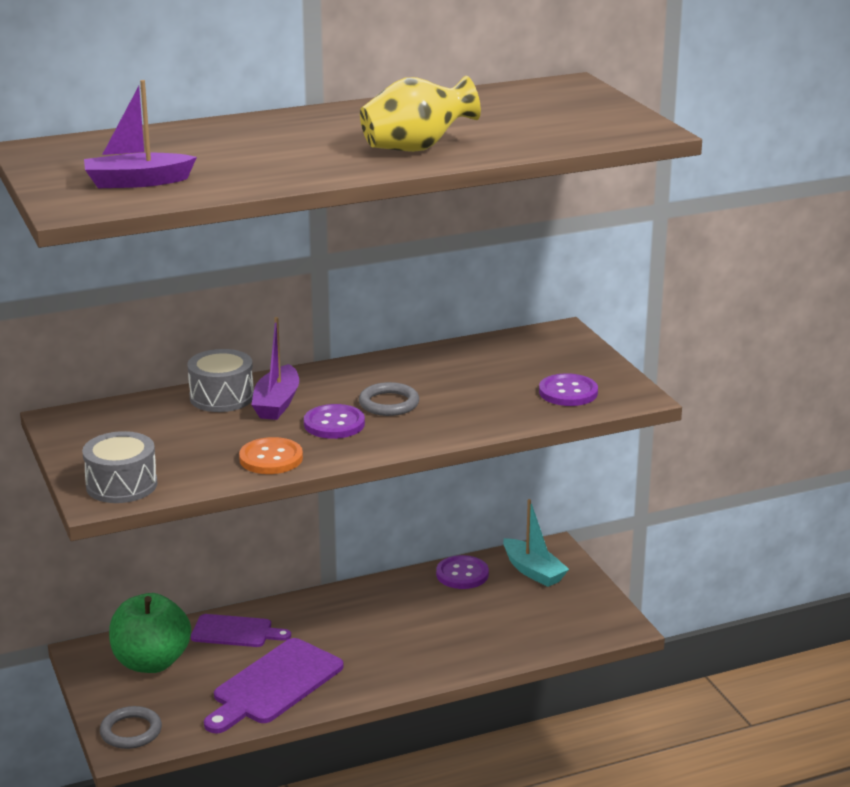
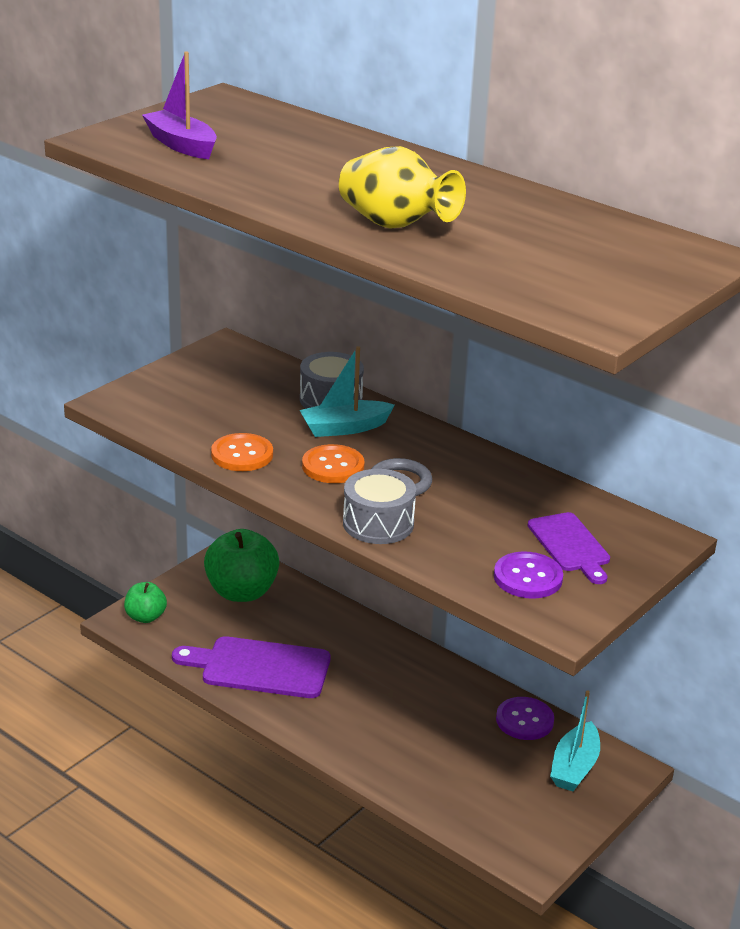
camera: 60 degrees right, 5 degrees up
grey drum [82,431,157,503] -> grey drum moved to [343,469,416,544]
grey ring [100,706,162,749] -> green apple [124,582,167,623]
purple cutting board [191,614,291,647] -> purple cutting board moved to [528,512,610,584]
purple boat [251,317,299,420] -> turquoise boat [299,346,395,437]
purple button [304,404,365,439] -> orange button [302,444,365,483]

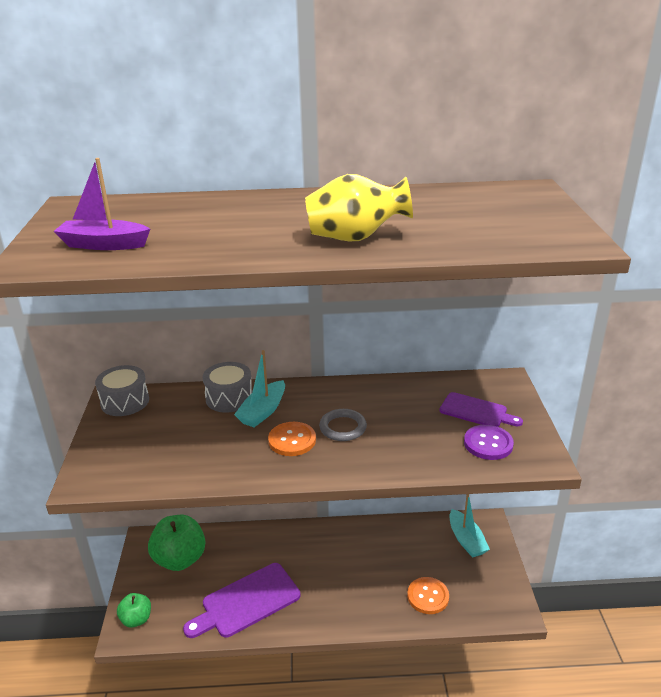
camera: 40 degrees left, 0 degrees up
orange button [211,433,273,471] -> orange button moved to [407,577,449,614]
grey drum [343,469,416,544] -> grey drum moved to [95,365,149,416]
purple button [496,697,554,740] -> none

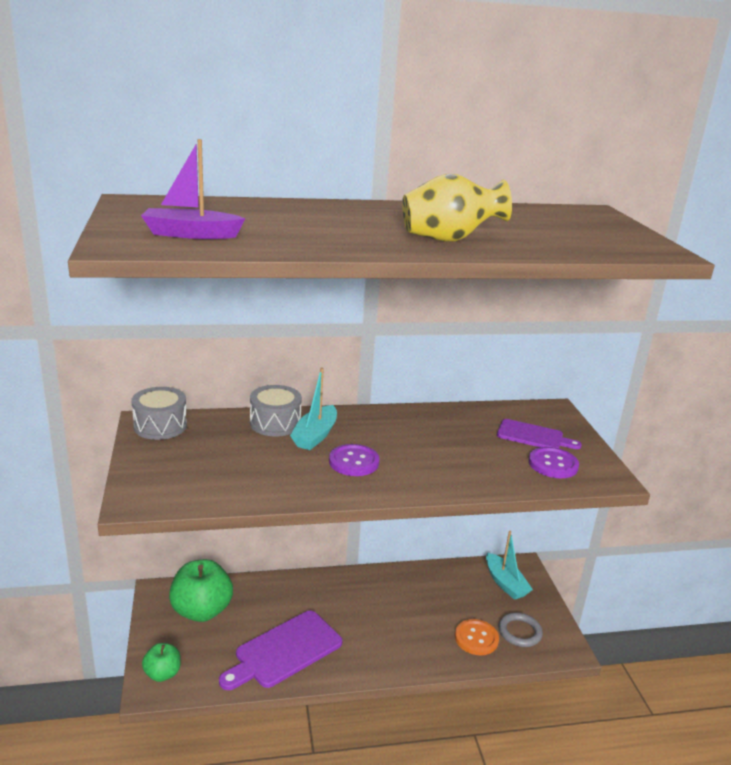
camera: 10 degrees left, 5 degrees down
orange button [268,422,316,456] -> purple button [329,444,379,476]
grey ring [319,409,367,441] -> grey ring moved to [498,612,543,647]

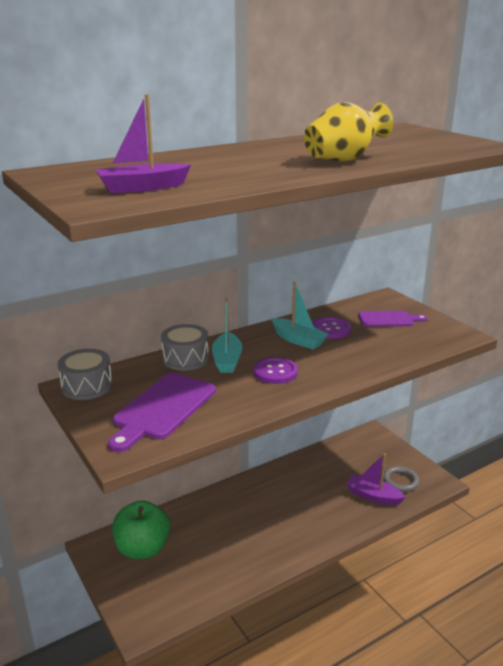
camera: 20 degrees left, 0 degrees up
green apple [142,643,181,682] -> none
purple cutting board [219,611,342,690] -> purple cutting board moved to [108,373,216,452]
orange button [455,619,499,655] -> purple boat [346,453,406,505]
turquoise boat [486,531,533,600] -> turquoise boat moved to [271,282,329,350]
purple button [529,447,579,478] -> purple button moved to [312,317,351,339]

